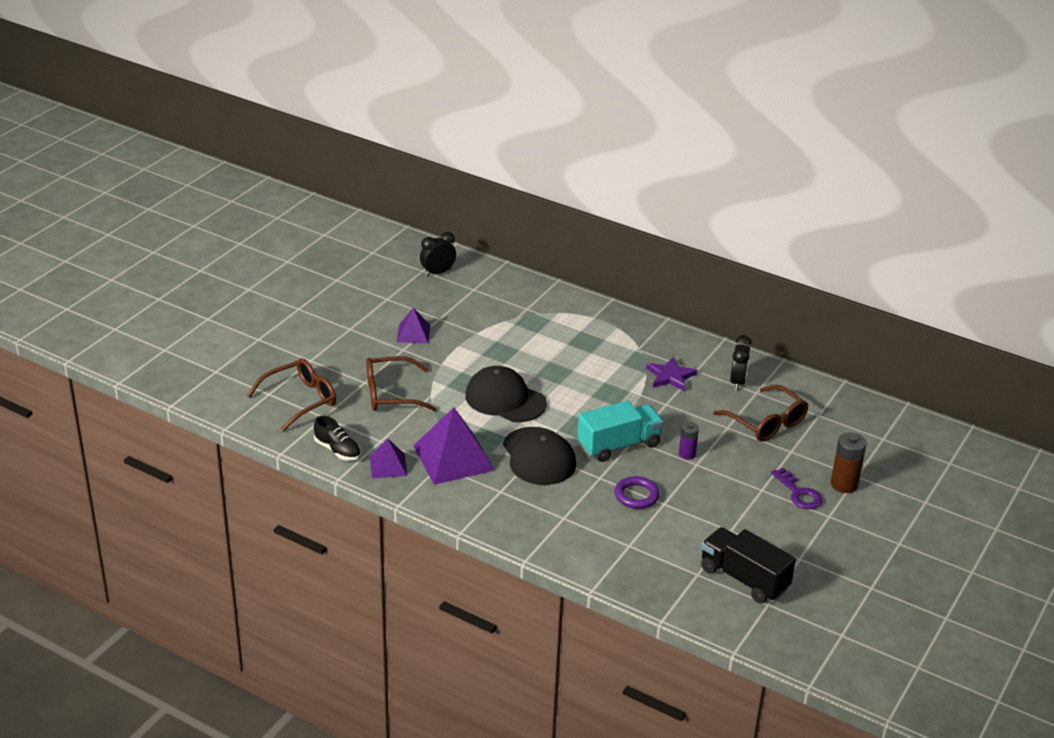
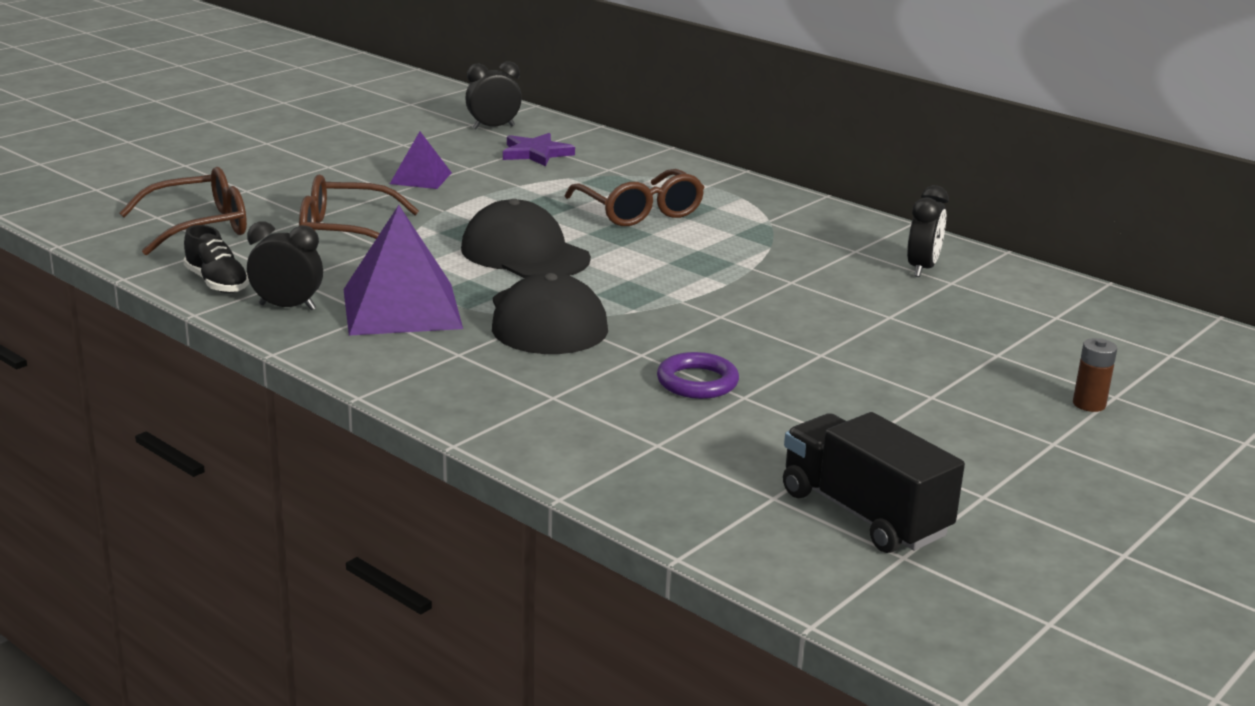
camera: 10 degrees right, 10 degrees down
purple pyramid [370,438,407,478] -> black clock [247,221,323,310]
turquoise truck [577,401,664,462] -> none
purple star [646,356,697,391] -> purple star moved to [503,133,575,166]
purple battery [679,422,699,460] -> none
brown glasses [713,385,809,441] -> brown glasses moved to [565,169,705,226]
purple key [771,468,822,509] -> none
brown battery [831,432,867,493] -> brown battery [1073,338,1117,412], size x0.63

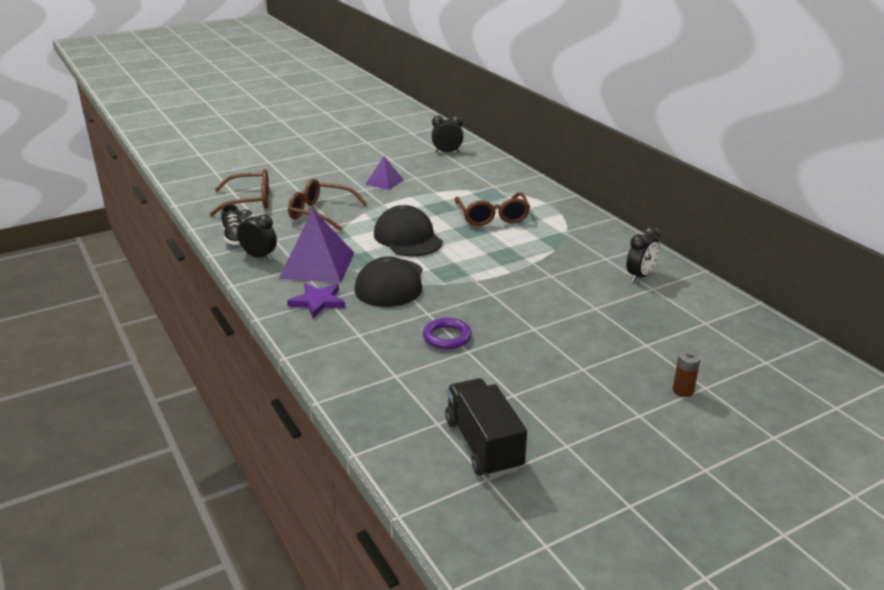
camera: 20 degrees right, 5 degrees up
purple star [503,133,575,166] -> purple star moved to [287,283,345,318]

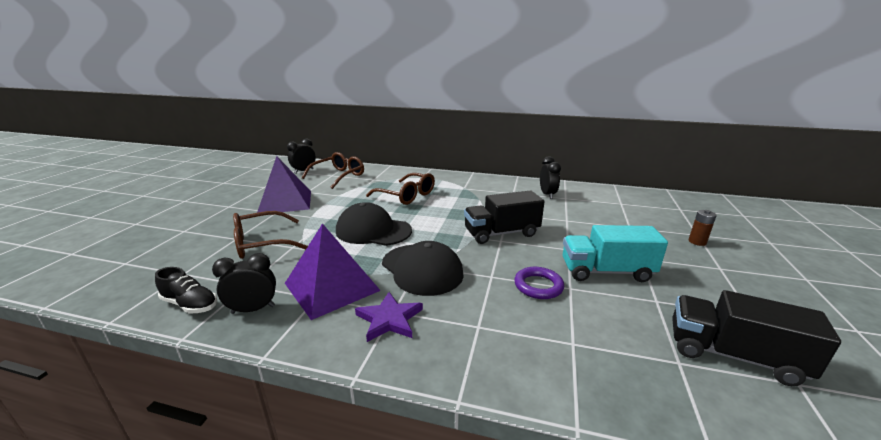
camera: 45 degrees left, 5 degrees down
brown glasses [210,169,269,216] -> brown glasses moved to [301,152,364,189]
purple pyramid [366,156,404,190] -> purple pyramid [257,156,311,213], size x1.84
none -> black truck [464,191,545,244]
none -> turquoise truck [563,225,668,282]

